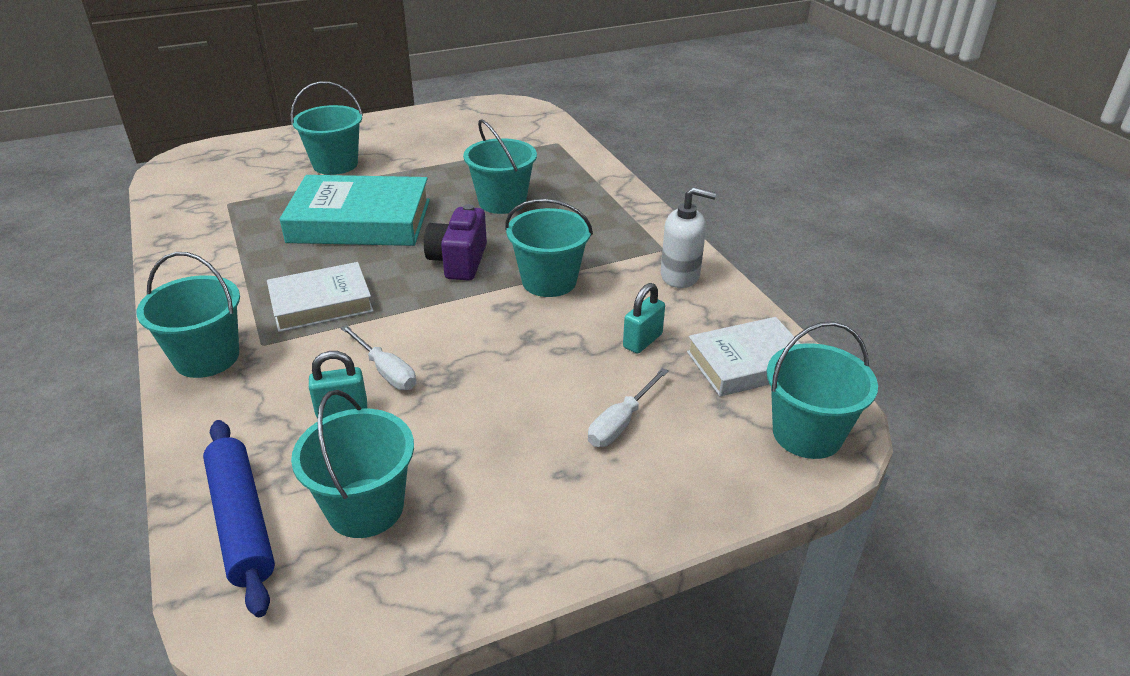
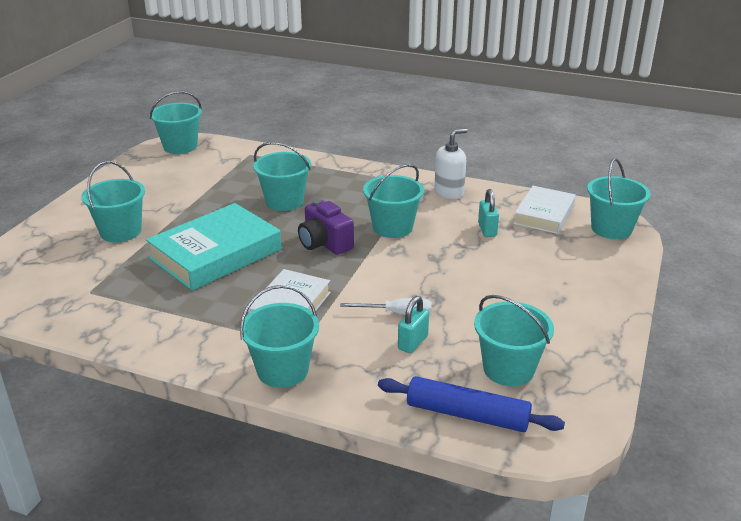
camera: 45 degrees left, 5 degrees down
white screwdriver [588,368,669,447] -> none
none -> turquoise bucket [150,91,202,154]

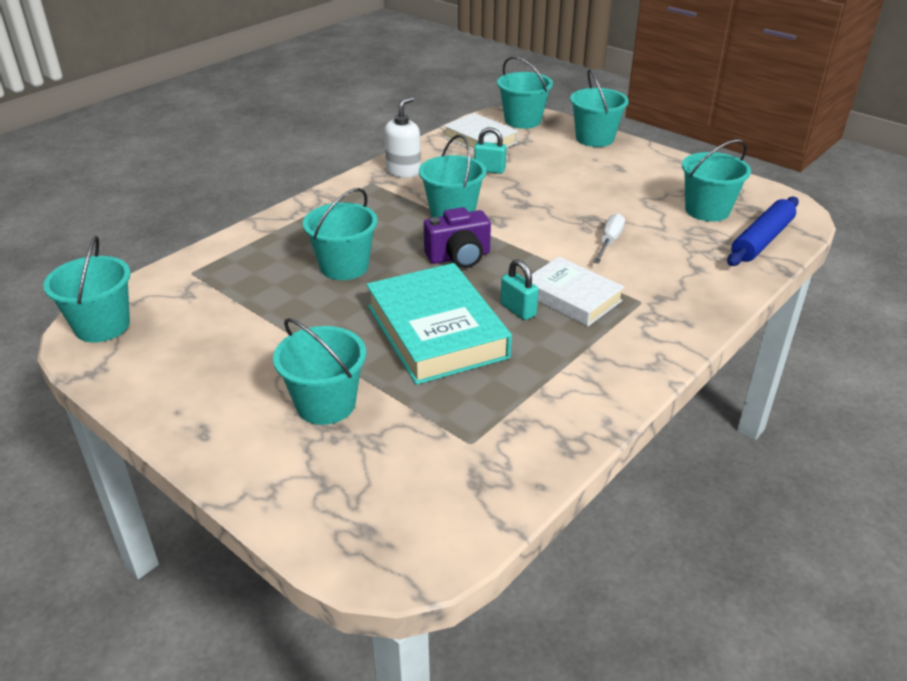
camera: 70 degrees left, 5 degrees up
turquoise bucket [240,285,319,388] -> turquoise bucket moved to [570,69,629,147]
turquoise padlock [398,296,429,353] -> turquoise padlock moved to [501,259,538,320]
white soap dispenser [434,128,468,199] -> white soap dispenser turned 45 degrees clockwise [384,97,421,178]

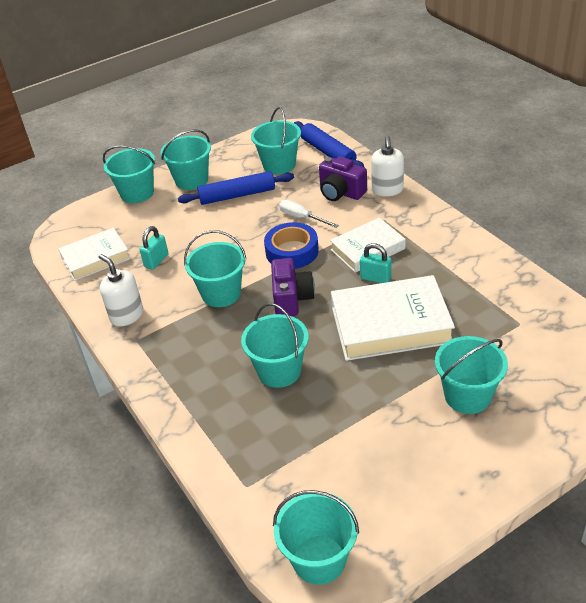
camera: 70 degrees left, 5 degrees up
turquoise book [366,263,512,385] -> white book [331,275,455,361]
turquoise bucket [497,56,553,129] -> turquoise bucket moved to [160,130,211,190]
turquoise padlock [501,259,538,320] -> turquoise padlock turned 45 degrees clockwise [360,243,391,283]
none -> blue rolling pin [178,171,294,205]
none -> blue tape [264,222,319,269]
none -> purple camera [319,156,367,201]
none -> white soap dispenser [371,136,404,197]

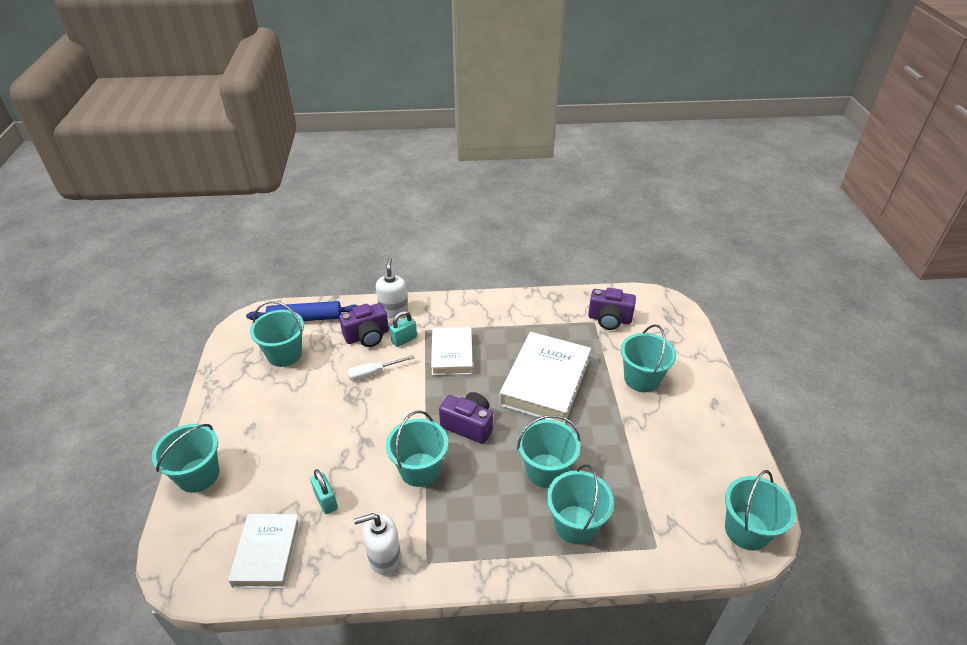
camera: 65 degrees left, 0 degrees up
turquoise bucket [160,130,211,190] -> turquoise bucket moved to [547,464,614,544]
blue rolling pin [178,171,294,205] -> none
blue tape [264,222,319,269] -> none
turquoise padlock [360,243,391,283] -> turquoise padlock moved to [390,311,417,347]
white soap dispenser [371,136,404,197] -> white soap dispenser turned 120 degrees counterclockwise [376,257,408,318]
none -> purple camera [588,288,636,330]

